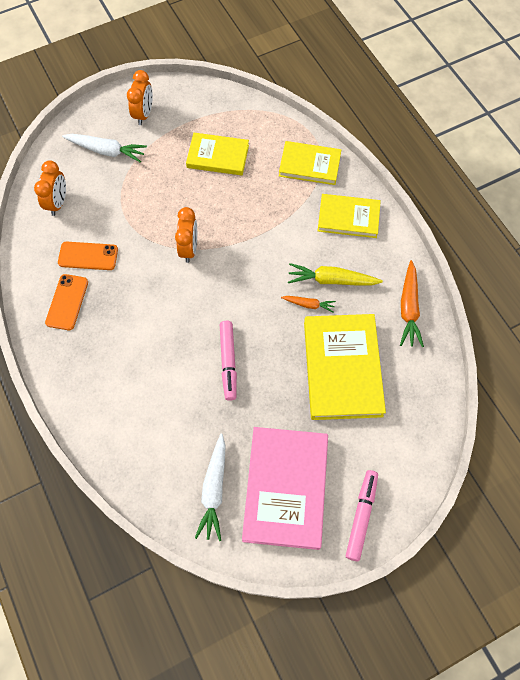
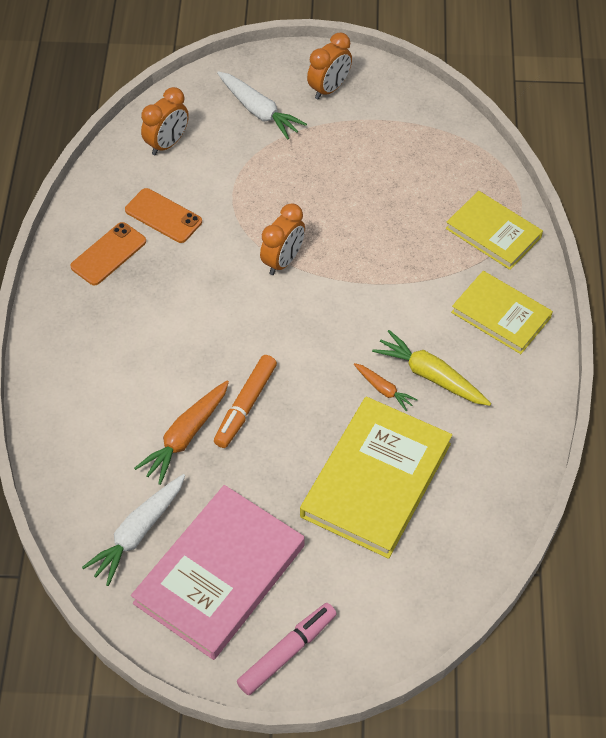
camera: 30 degrees right, 10 degrees down
yellow book [186,133,249,175] -> none
pink marker [220,321,237,401] -> orange marker [214,355,277,448]
orange carrot [400,260,424,347] -> orange carrot moved to [134,380,229,485]

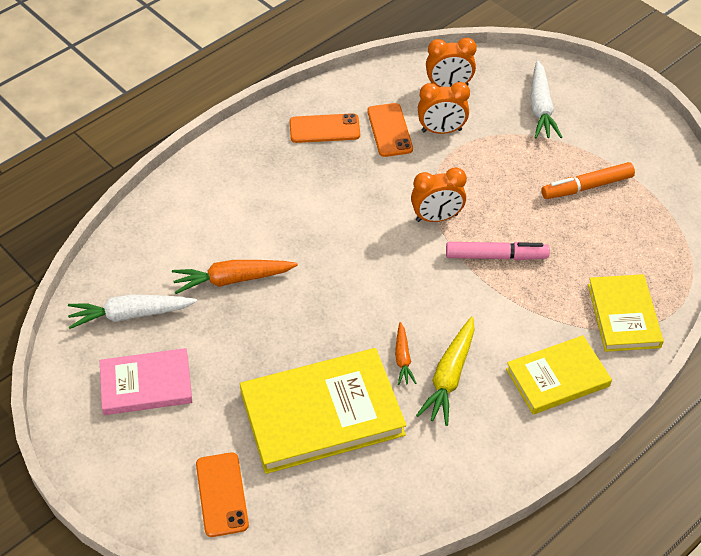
camera: 45 degrees right, 5 degrees down
pink book [131,485,304,660] -> pink book [100,348,192,415], size x0.62
orange marker [214,355,277,448] -> orange marker moved to [541,162,635,199]
pink marker [237,603,337,695] -> pink marker moved to [446,242,550,260]
orange clock [307,32,352,100] -> orange clock moved to [418,82,470,134]
yellow carrot [372,330,491,406] -> yellow carrot turned 150 degrees counterclockwise [416,317,475,426]
yellow book [451,271,553,354] -> yellow book turned 75 degrees clockwise [506,335,612,415]
none -> orange phone [196,452,249,537]

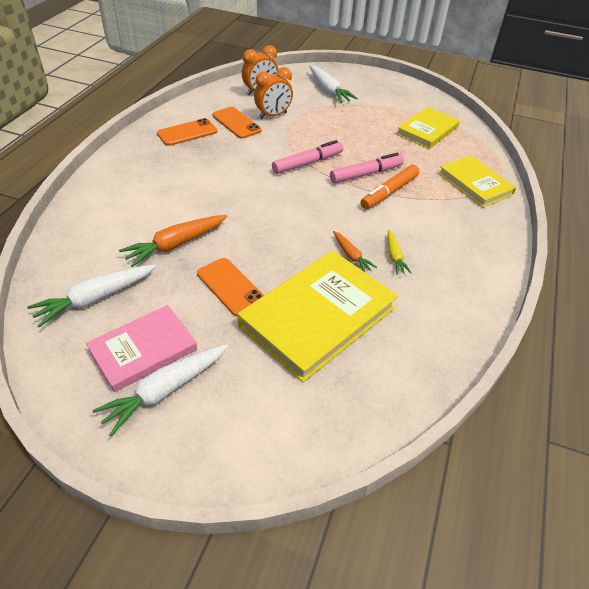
camera: 30 degrees left, 5 degrees down
orange phone [196,452,249,537] -> orange phone moved to [197,258,264,317]
orange clock [411,167,467,222] -> pink marker [272,140,343,174]
yellow carrot [416,317,475,426] -> yellow carrot [388,230,412,275], size x0.57
yellow book [506,335,612,415] -> yellow book moved to [396,107,460,149]
orange marker [541,162,635,199] -> orange marker moved to [360,165,419,209]
none -> white carrot [92,344,228,436]

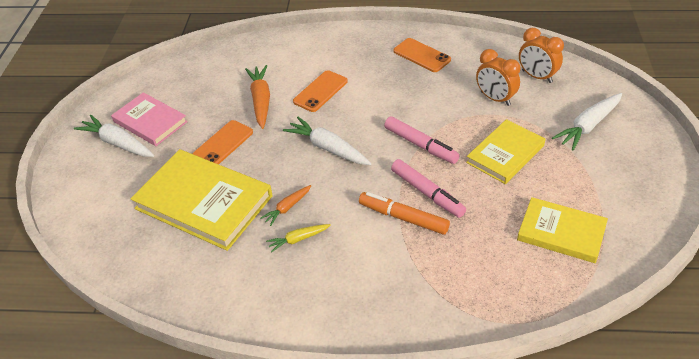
camera: 80 degrees right, 0 degrees up
white carrot [27,265,156,328] -> white carrot moved to [283,117,371,165]
orange carrot [119,215,227,267] -> orange carrot turned 45 degrees clockwise [245,65,270,129]
orange phone [212,107,262,139] -> orange phone moved to [293,70,348,112]
yellow book [438,155,517,207] -> yellow book moved to [466,119,545,184]

